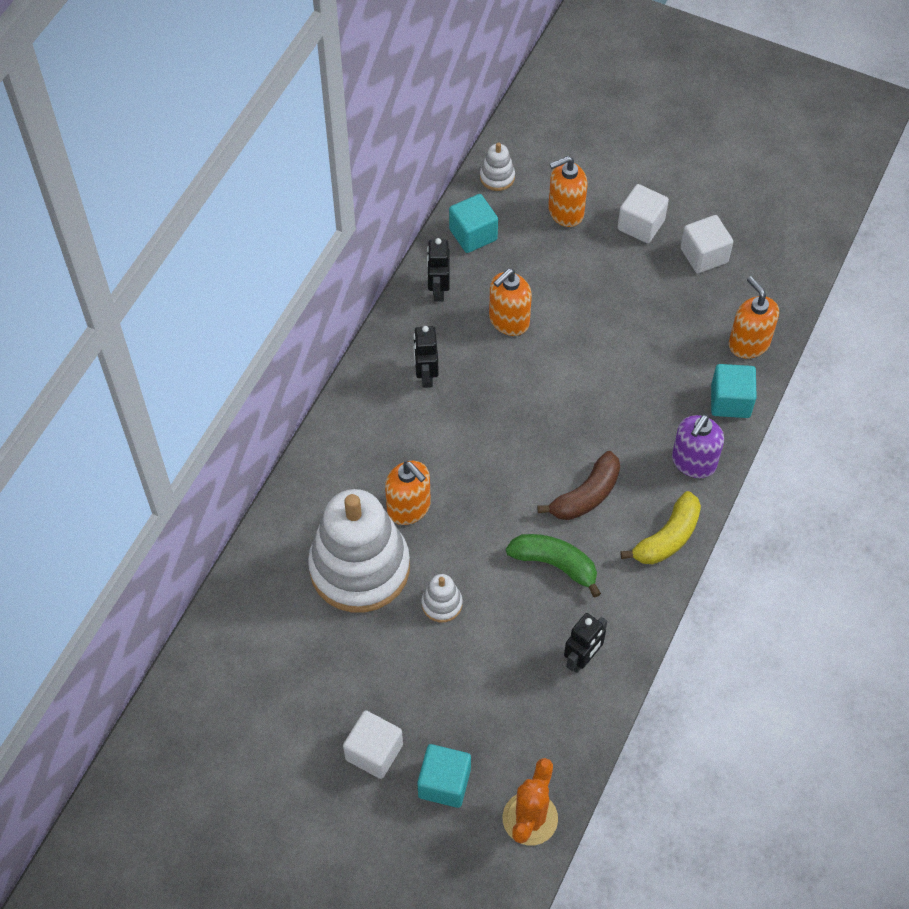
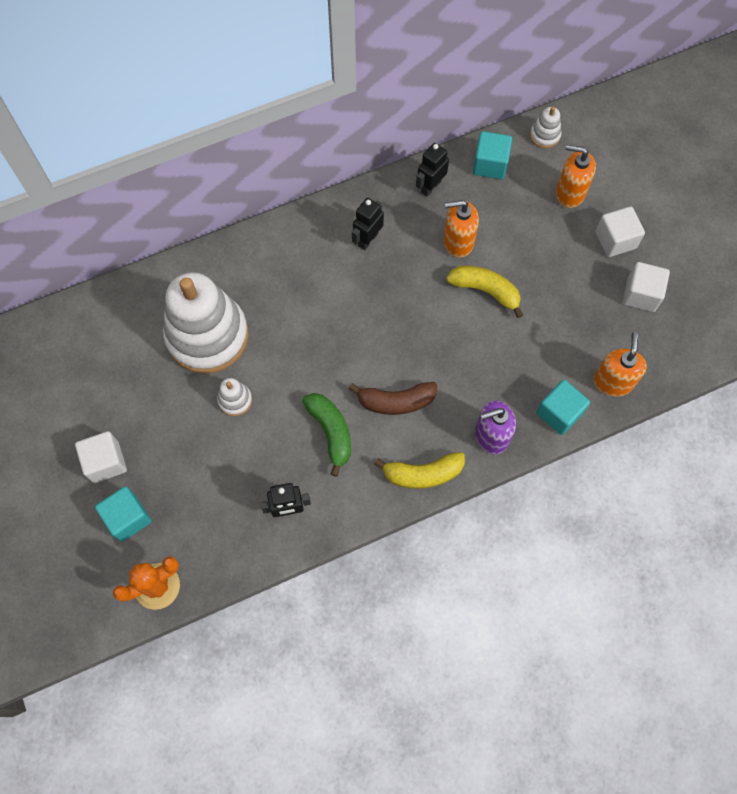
camera: 40 degrees right, 10 degrees up
orange soap dispenser [385,461,431,525] -> none
none -> yellow banana [446,266,523,318]

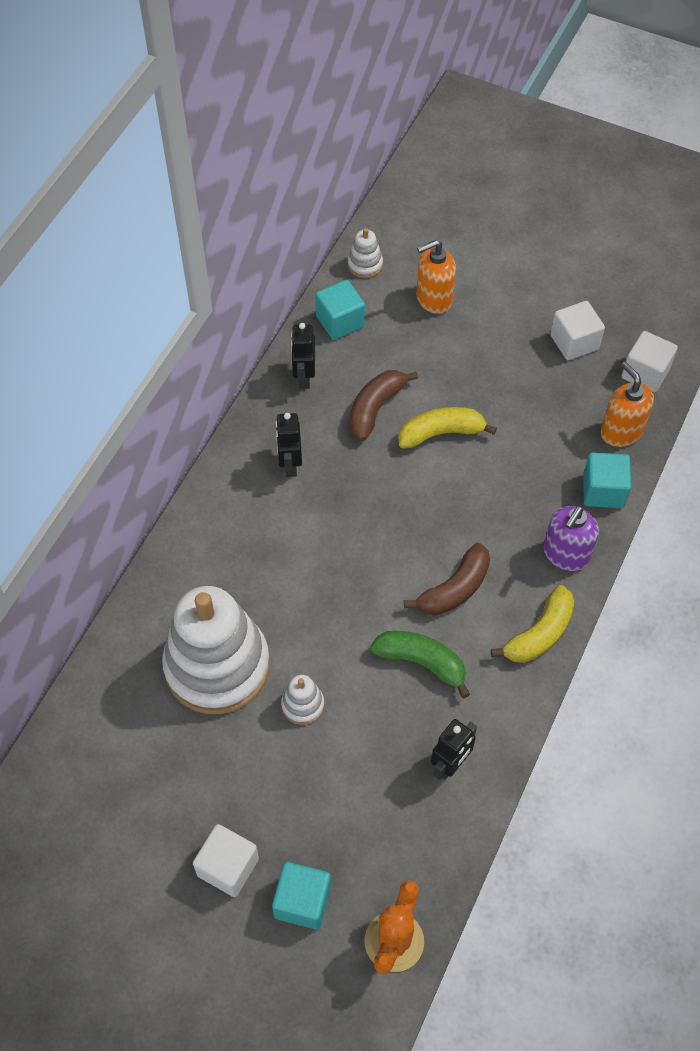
camera: 40 degrees left, 10 degrees down
orange soap dispenser [443,200,479,258] -> brown banana [349,370,418,441]
white cube [595,206,645,257] -> white cube moved to [622,331,678,393]

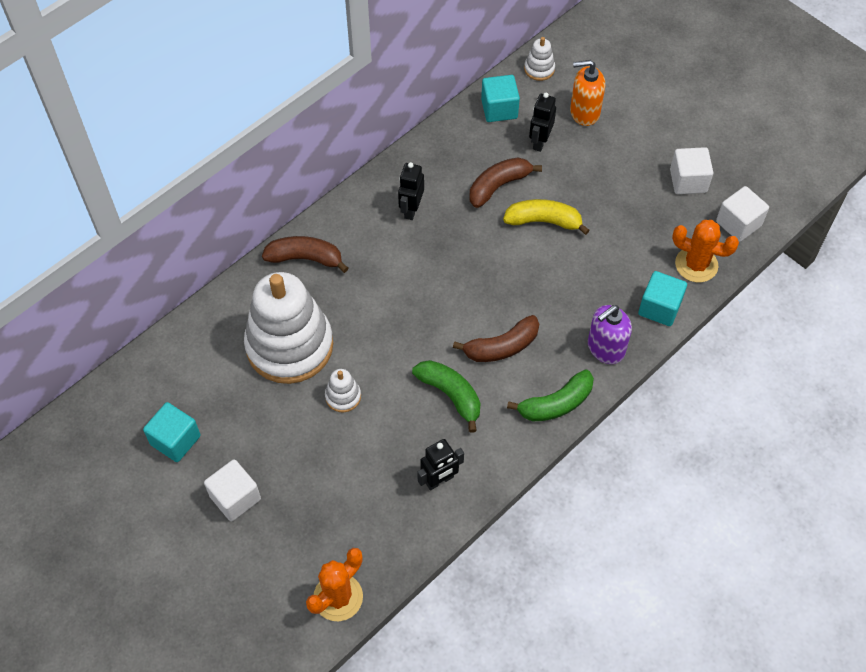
camera: 20 degrees right, 0 degrees up
turquoise cube [272,862,331,929] -> turquoise cube moved to [143,402,200,462]
black robot [291,323,315,389] -> black robot moved to [529,93,556,152]
yellow banana [491,585,575,663] -> green banana [507,369,594,422]
orange soap dispenser [601,362,654,447] -> orange cactus [672,220,739,282]
none -> brown banana [262,236,349,273]

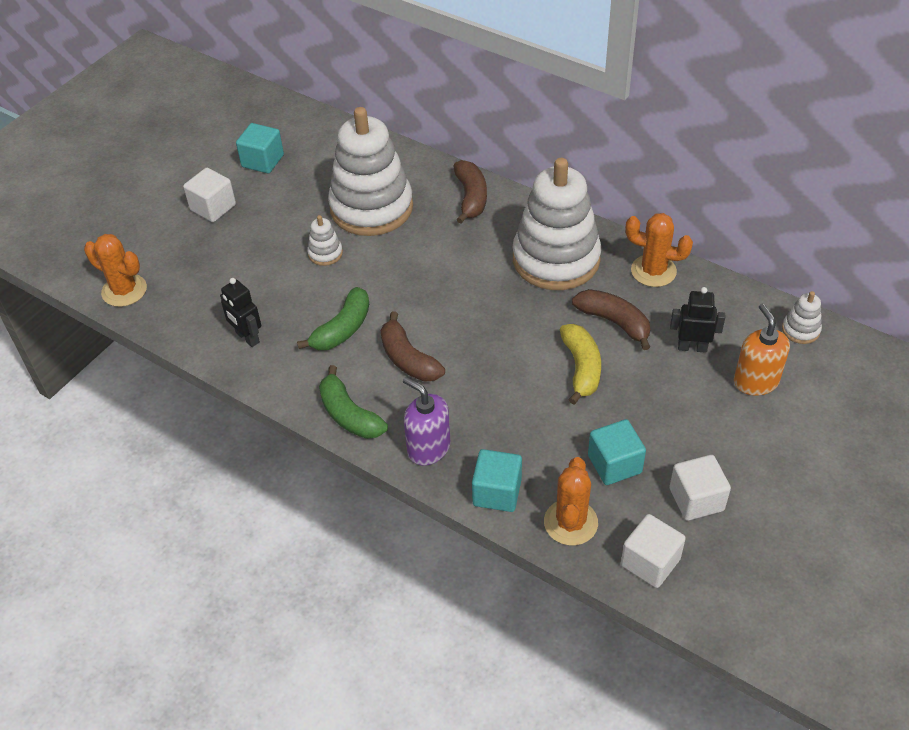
camera: 80 degrees right, 10 degrees down
black robot [398,162,424,220] -> white stacking toy [513,158,601,290]
turquoise cube [481,75,520,122] -> turquoise cube moved to [588,419,646,485]
none -> orange cactus [625,213,693,287]

